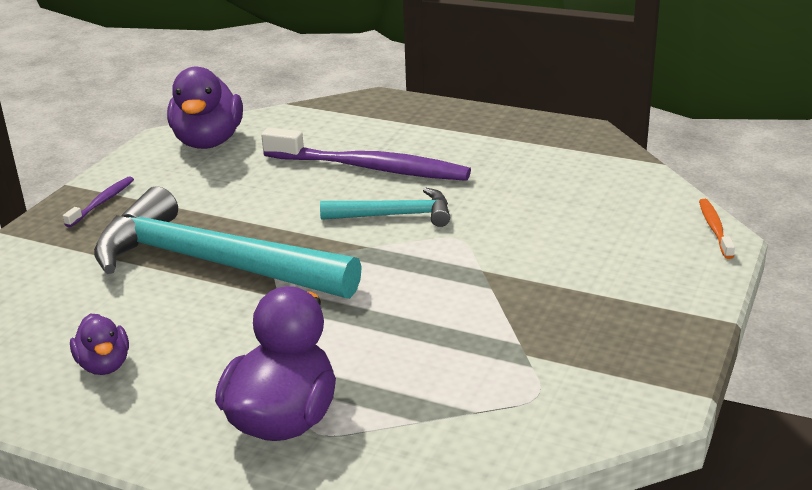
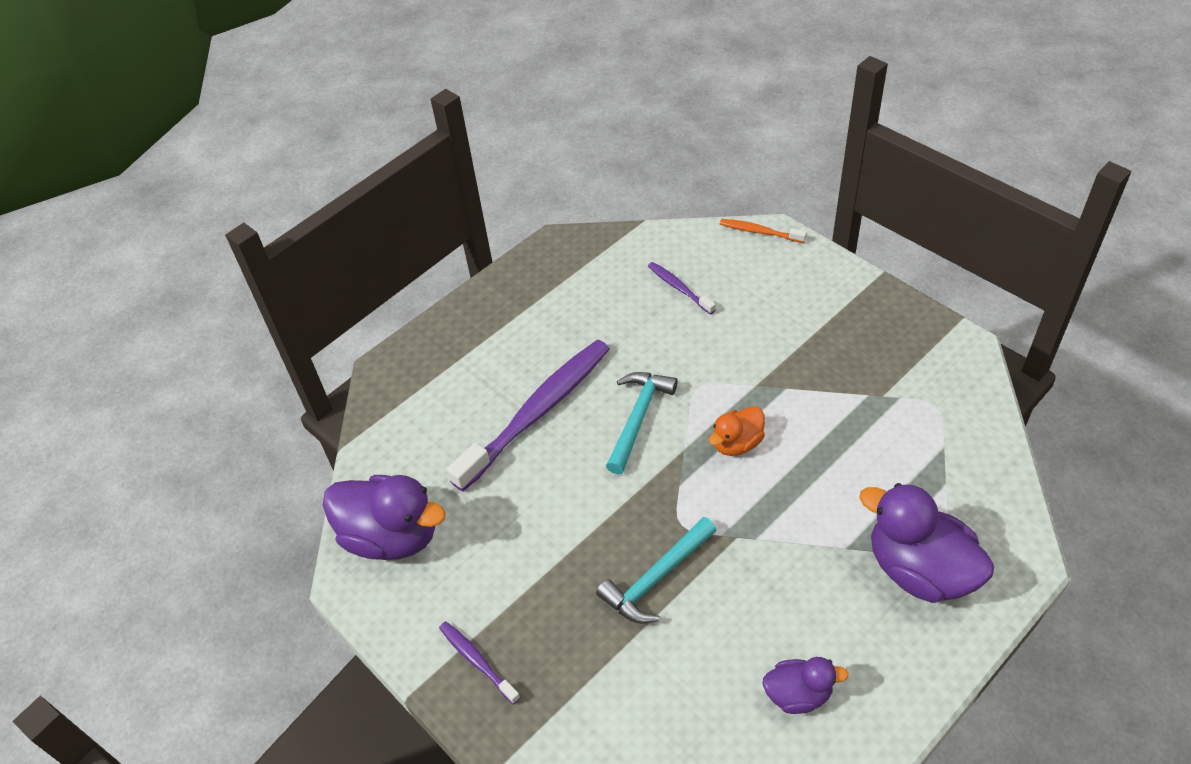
camera: 65 degrees left, 20 degrees up
turquoise hammer [94,186,362,299] -> turquoise hammer [596,517,717,624], size x0.50
none -> purple toothbrush [648,262,715,314]
none -> orange duck [709,406,765,456]

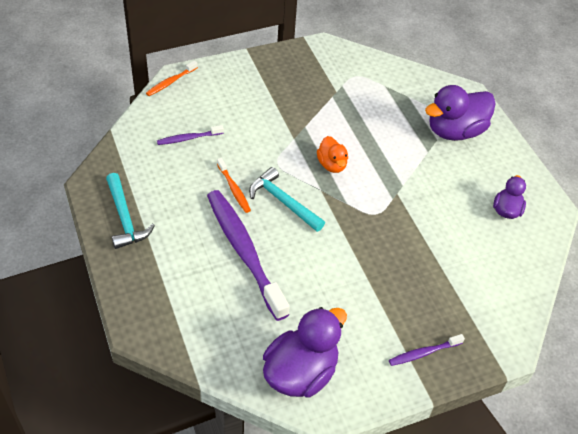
camera: 75 degrees left, 0 degrees up
turquoise hammer [596,517,717,624] -> turquoise hammer moved to [106,173,155,249]
none -> orange toothbrush [217,158,251,213]

